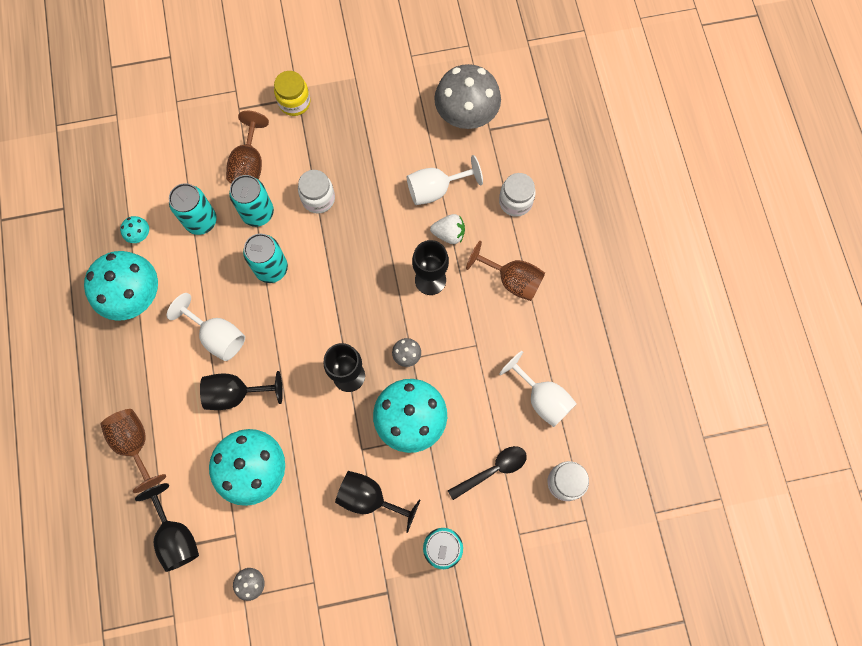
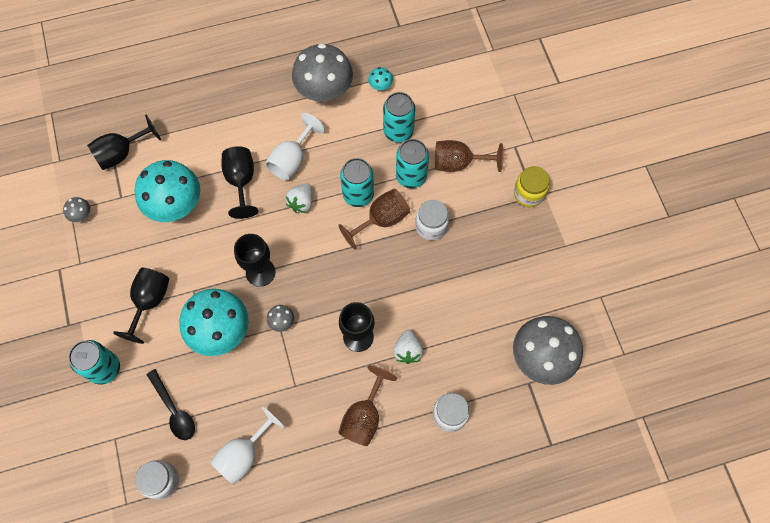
camera: 85 degrees right, 5 degrees down
turquoise mushroom [84,251,158,321] -> grey mushroom [292,43,353,102]
brown goblet [100,409,166,493] -> brown goblet moved to [338,189,410,250]
white goblet [407,155,483,205] -> none
none -> white strawberry [285,183,313,213]

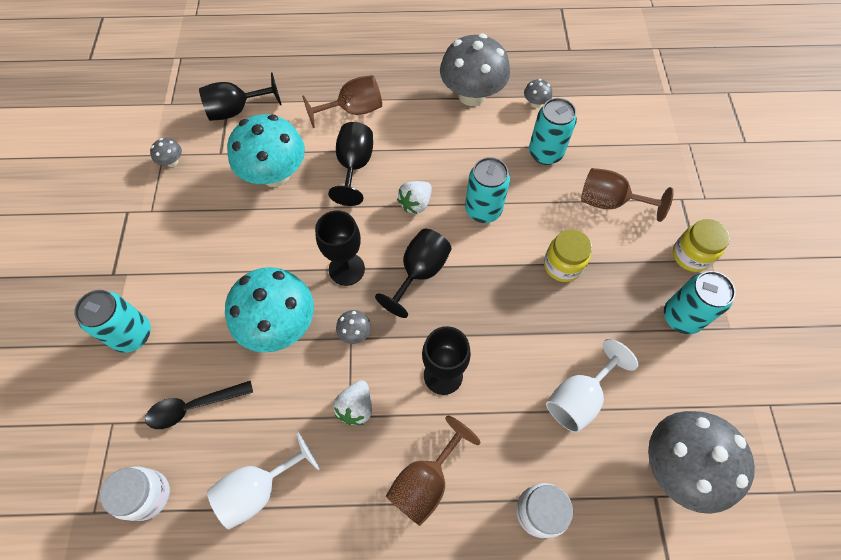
camera: 15 degrees right, 5 degrees down
black goblet [113,268,169,344] -> black goblet moved to [375,229,451,318]
black spoon [147,369,195,440] -> black spoon turned 90 degrees clockwise [145,381,253,429]
white goblet [265,113,325,181] -> white goblet moved to [546,339,638,433]
brown goblet [338,189,410,250] -> brown goblet moved to [302,75,382,128]
turquoise mushroom [368,67,393,90] -> grey mushroom [524,79,552,108]
white strawberry [393,330,423,364] -> white strawberry moved to [333,380,372,425]
turquoise can [396,139,429,188] -> turquoise can moved to [664,271,736,334]
white jar [415,200,449,241] -> yellow jar [544,229,592,282]

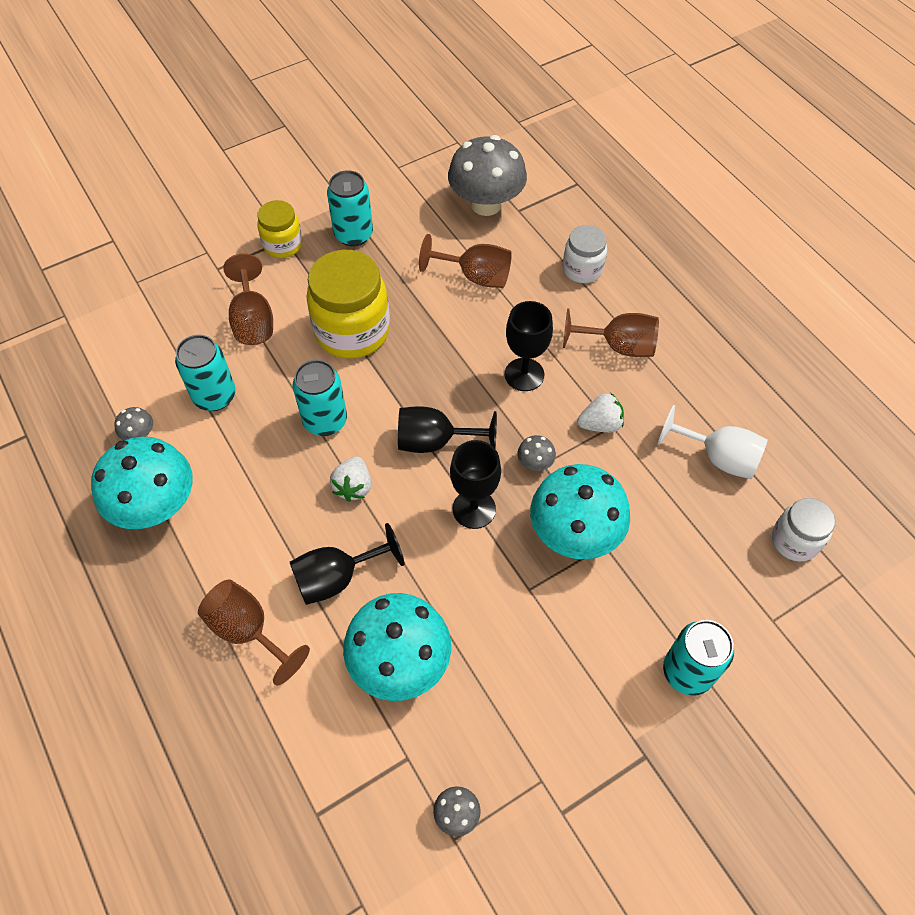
camera: 120 degrees left, 5 degrees down
black spoon [145,381,253,429] -> none
black goblet [199,73,281,121] -> none
white strawberry [397,181,432,214] -> white strawberry turned 90 degrees clockwise [330,457,371,502]
grey mushroom [440,34,510,106] -> turquoise mushroom [91,437,193,529]
yellow jar [544,229,592,282] -> yellow jar [306,250,390,359], size x1.78
white goblet [546,339,638,433] -> brown goblet [419,234,512,288]

